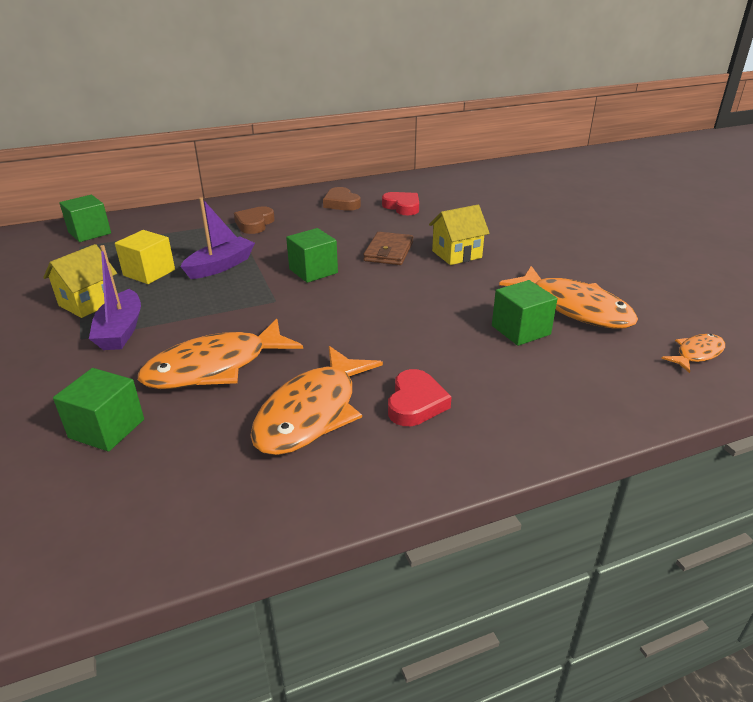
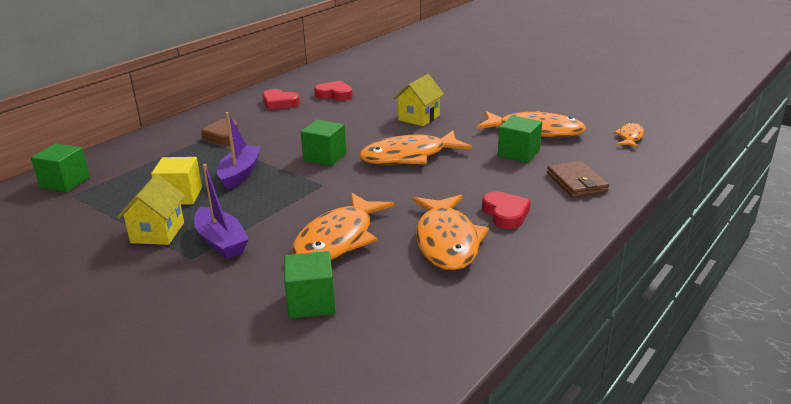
camera: 30 degrees left, 5 degrees down
brown heart [323,187,361,211] -> red heart [263,89,300,110]
brown wallet [363,232,413,265] -> brown wallet moved to [547,161,609,197]
none -> orange fish [359,130,472,165]

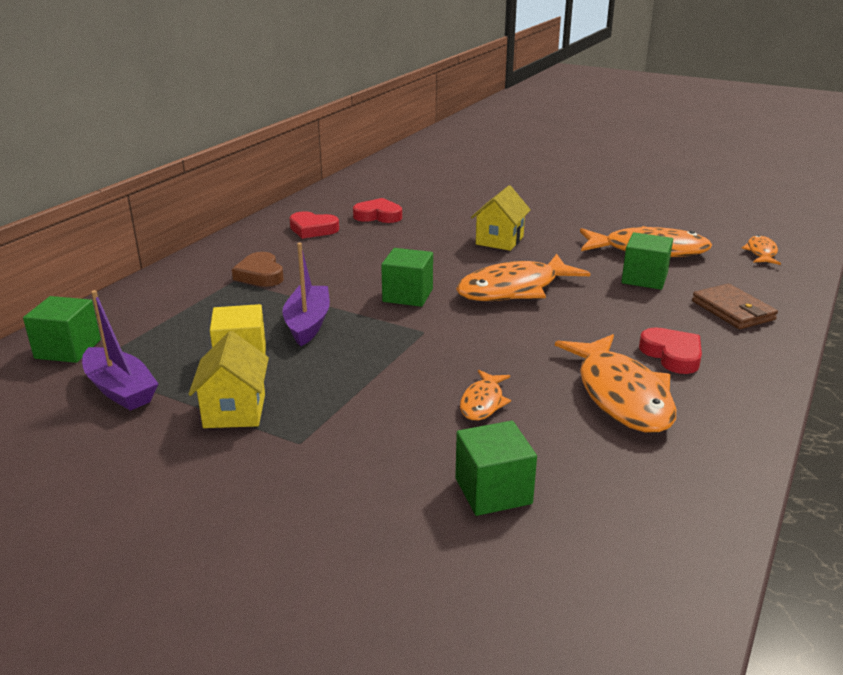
camera: 10 degrees left, 0 degrees up
purple boat [194,164,249,259] -> purple boat moved to [82,290,158,411]
orange fish [292,192,394,260] -> orange fish [460,370,511,421], size x0.50

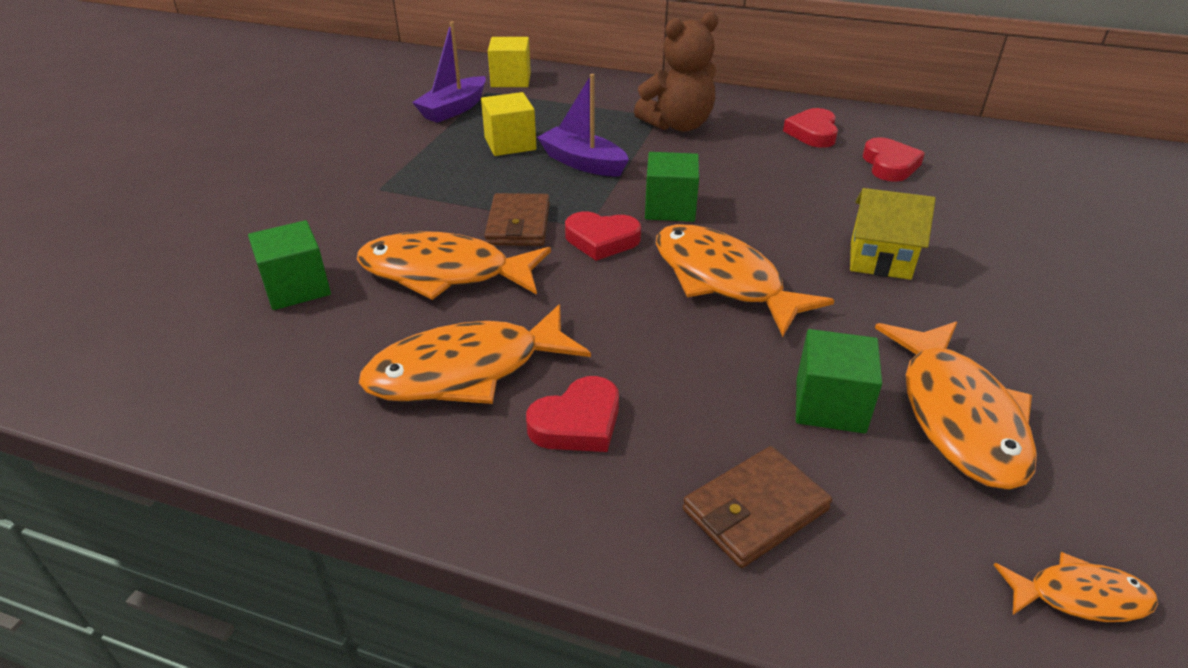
camera: 80 degrees right, 10 degrees up
green cube [23,296,101,363] -> yellow cube [488,37,531,87]
yellow house [189,331,269,428] -> none
brown heart [232,252,284,287] -> brown teddy bear [634,12,718,132]
purple boat [282,243,330,346] -> purple boat turned 135 degrees counterclockwise [537,74,629,176]
orange fish [460,370,511,421] -> orange fish [357,231,551,300], size x2.00
none -> brown wallet [484,193,550,246]
none -> red heart [565,211,641,261]

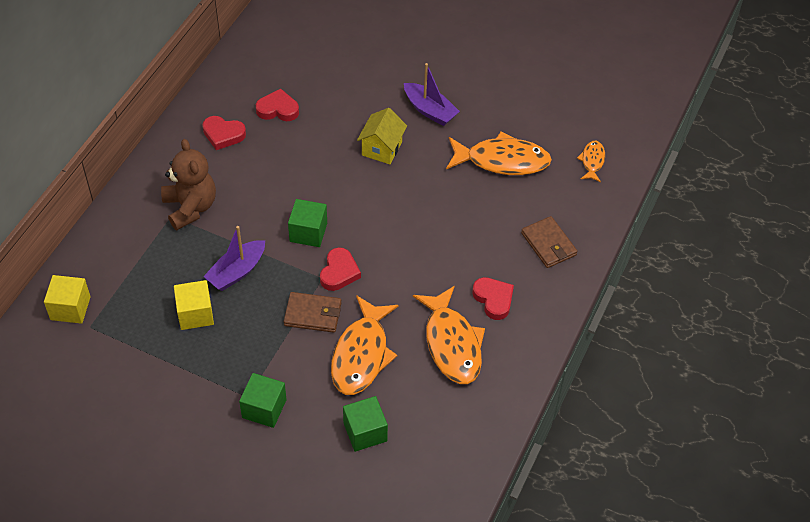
camera: 85 degrees left, 15 degrees up
purple boat [412,21,486,123] -> purple boat moved to [404,63,460,126]
orange fish [656,224,834,337] -> none
green cube [796,329,882,433] -> green cube moved to [239,373,287,428]

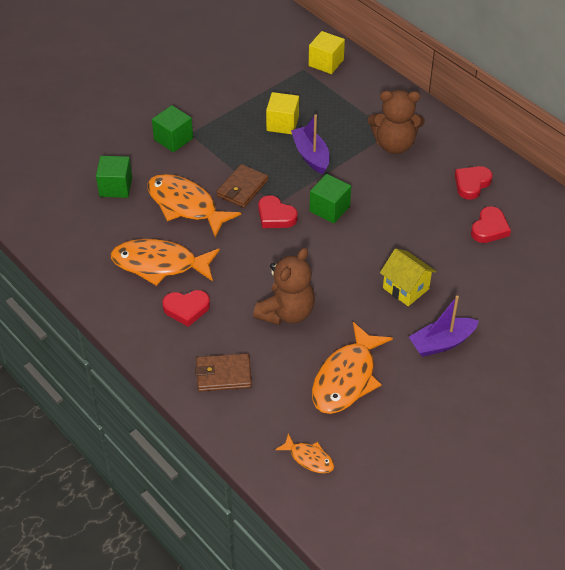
camera: 115 degrees right, 5 degrees down
none -> brown teddy bear [253,248,315,325]

